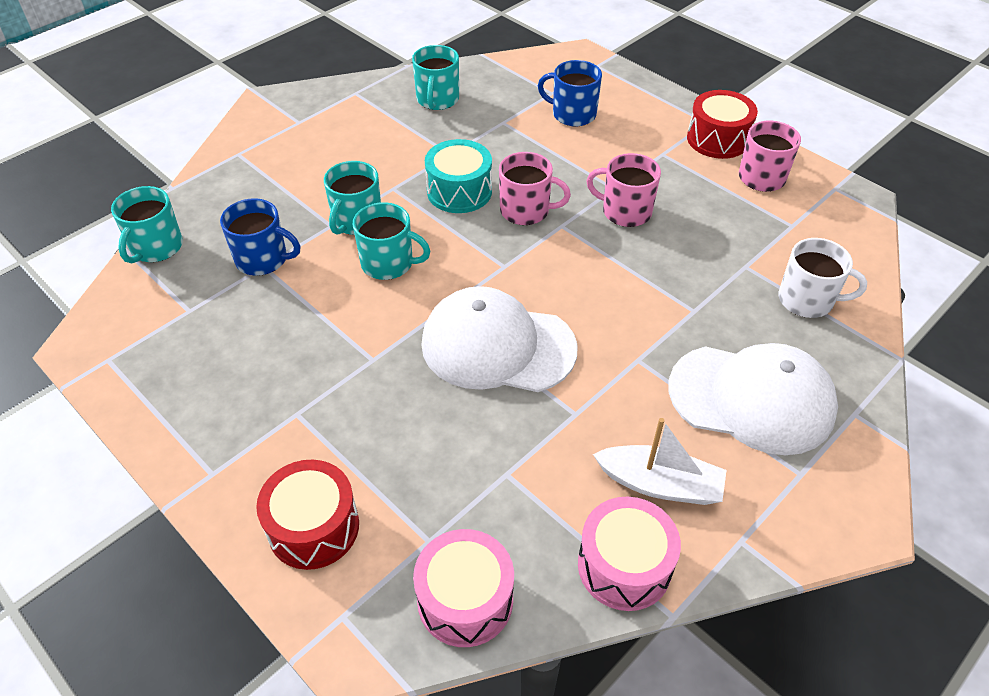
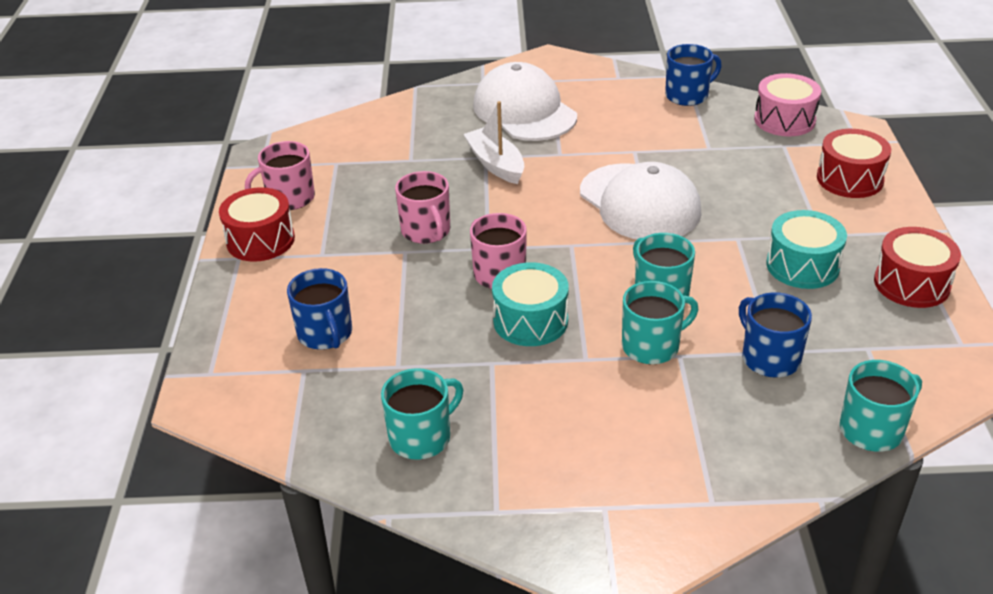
camera: 135 degrees left, 10 degrees down
pink drum [578,497,681,611] -> blue mug [665,44,722,106]
white boat [593,418,727,505] -> white boat moved to [463,101,524,184]
white mug [778,238,867,318] -> none
none -> turquoise drum [766,210,847,289]
none -> red drum [874,227,961,308]

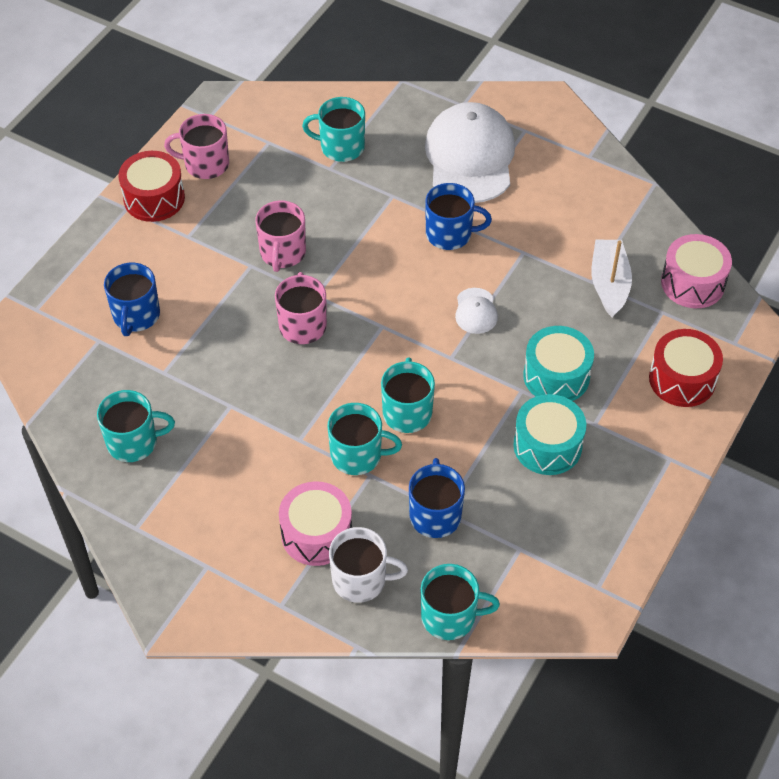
camera: 30 degrees right, 15 degrees up
white boat [463,101,524,184] -> white boat moved to [592,240,632,317]
turquoise drum [492,262,569,346] -> turquoise drum moved to [523,326,594,401]
white cap [580,162,701,239] -> white cap [455,288,498,334], size x0.43
blue mug [665,44,722,106] -> blue mug moved to [425,183,492,250]
red drum [874,227,961,308] -> none
none -> pink drum [279,481,352,566]
none -> turquoise mug [302,97,365,162]
none -> white mug [329,527,408,603]

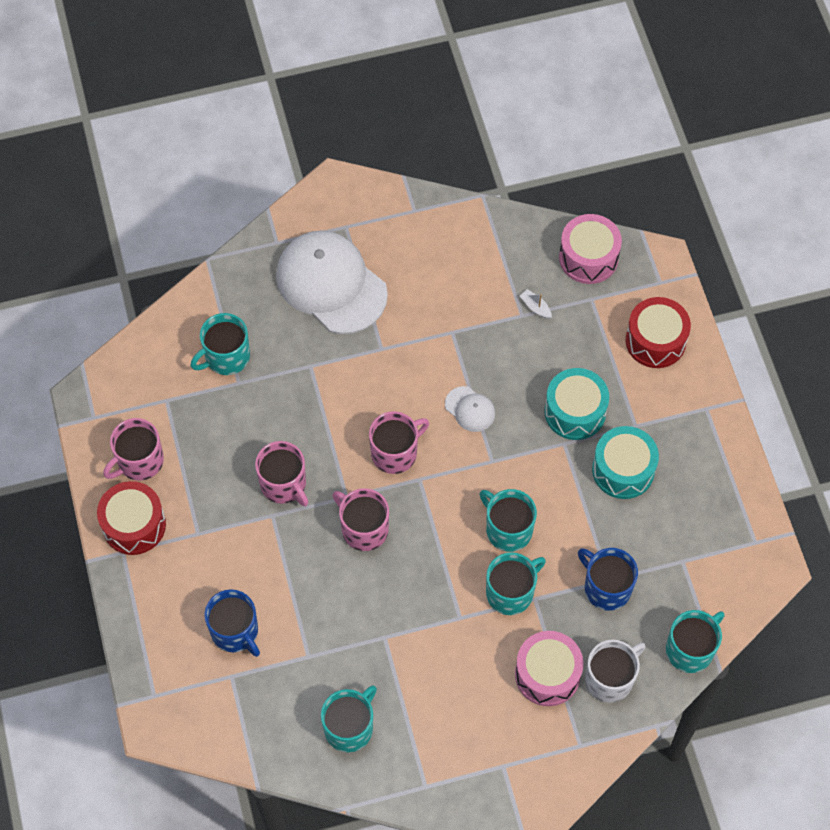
camera: 45 degrees left, 10 degrees up
blue mug [425,183,492,250] -> none
white boat [592,240,632,317] -> white boat [520,289,552,319], size x0.44
none -> pink mug [369,411,429,474]

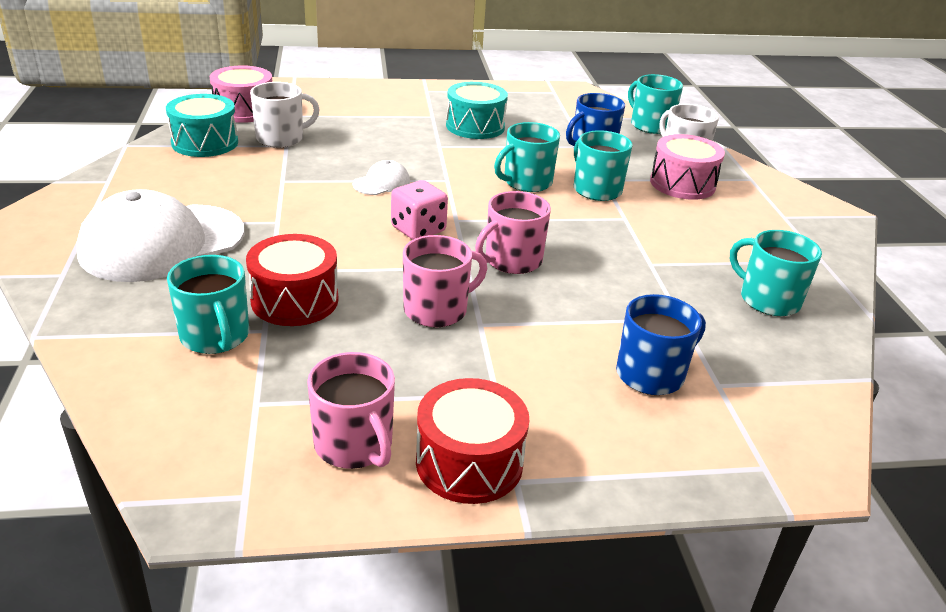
camera: 85 degrees left, 30 degrees down
pink mug [369,411,429,474] -> pink dice [391,180,448,240]
white boat [520,289,552,319] -> white mug [250,82,320,148]
turquoise drum [544,368,609,440] -> turquoise drum moved to [166,94,238,157]
red drum [626,297,691,368] -> red drum moved to [246,234,339,326]

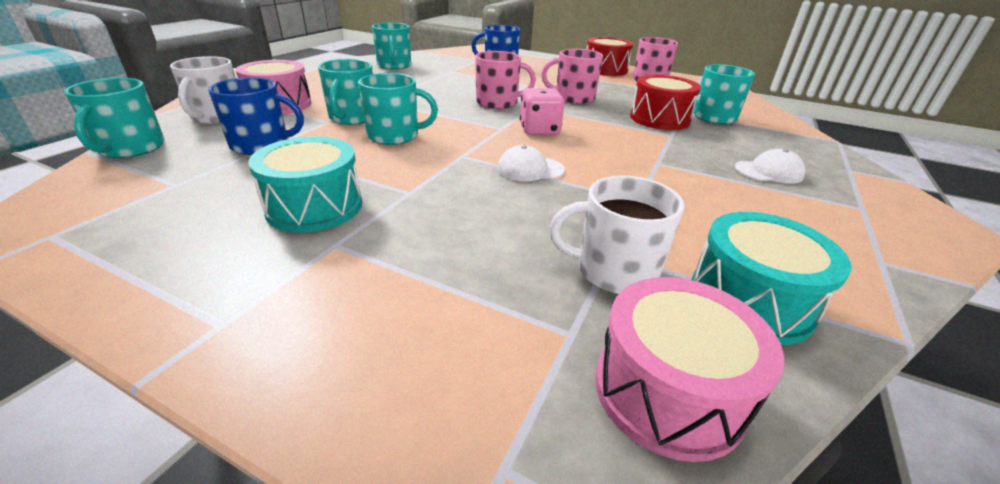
camera: 145 degrees left, 0 degrees up
white cap [76,189,244,282] -> white cap [735,149,806,184], size x0.43

